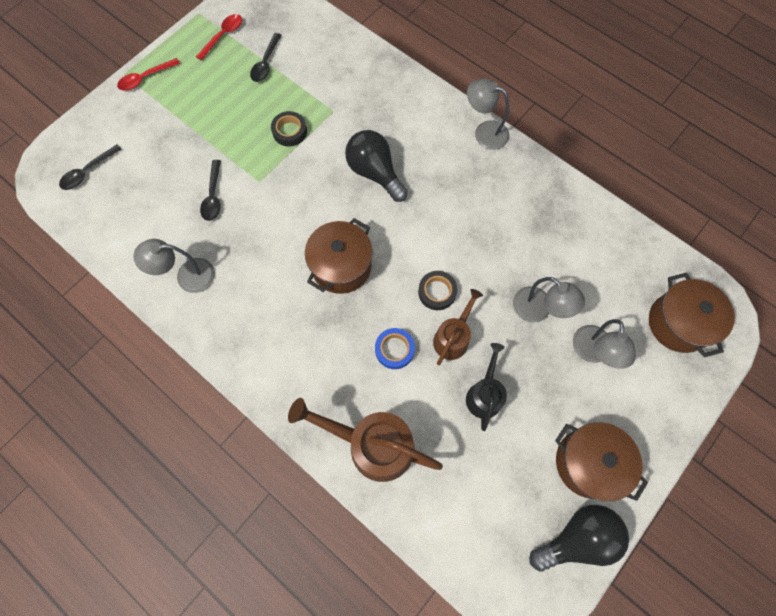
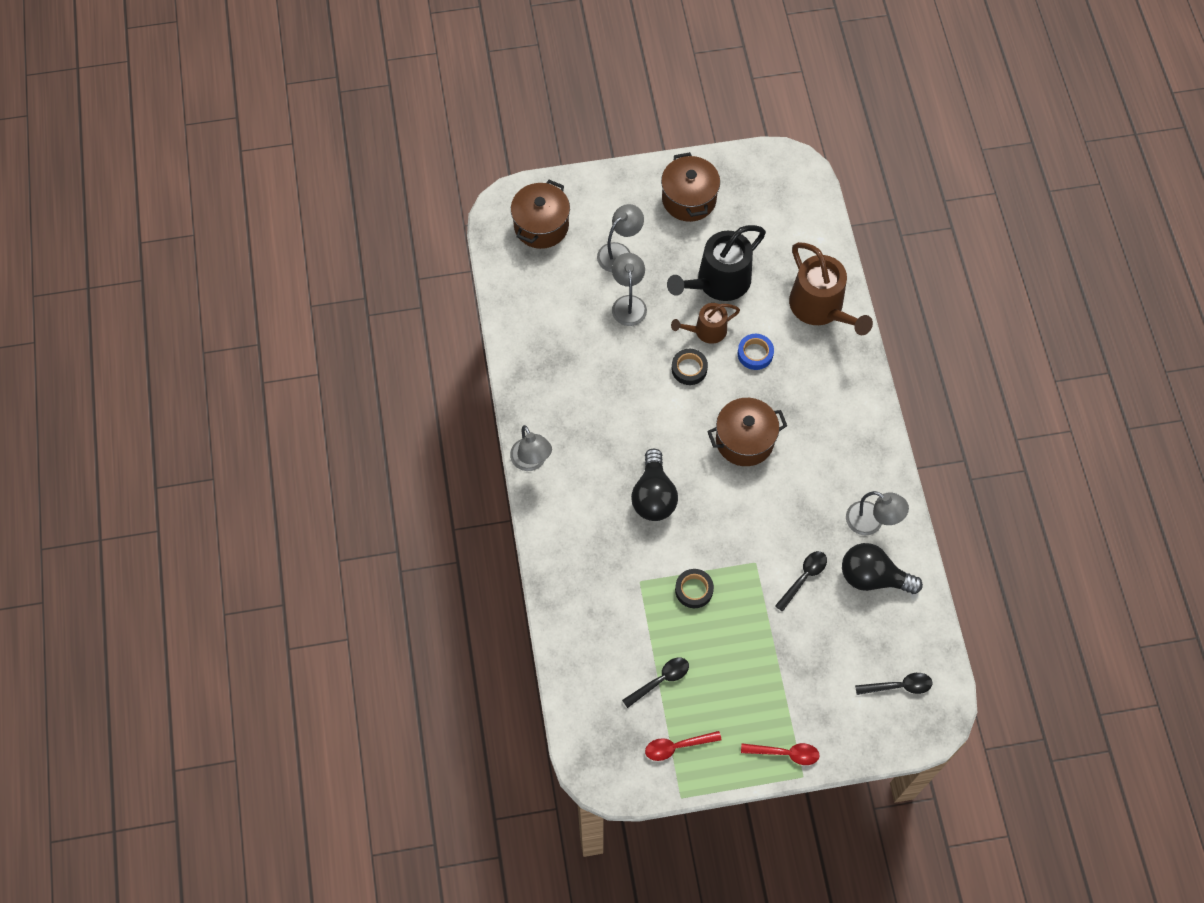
camera: 140 degrees left, 5 degrees down
black watering can [466,343,507,431] -> black watering can [667,225,766,301], size x1.71
black light bulb [529,505,629,572] -> black light bulb moved to [842,543,923,594]

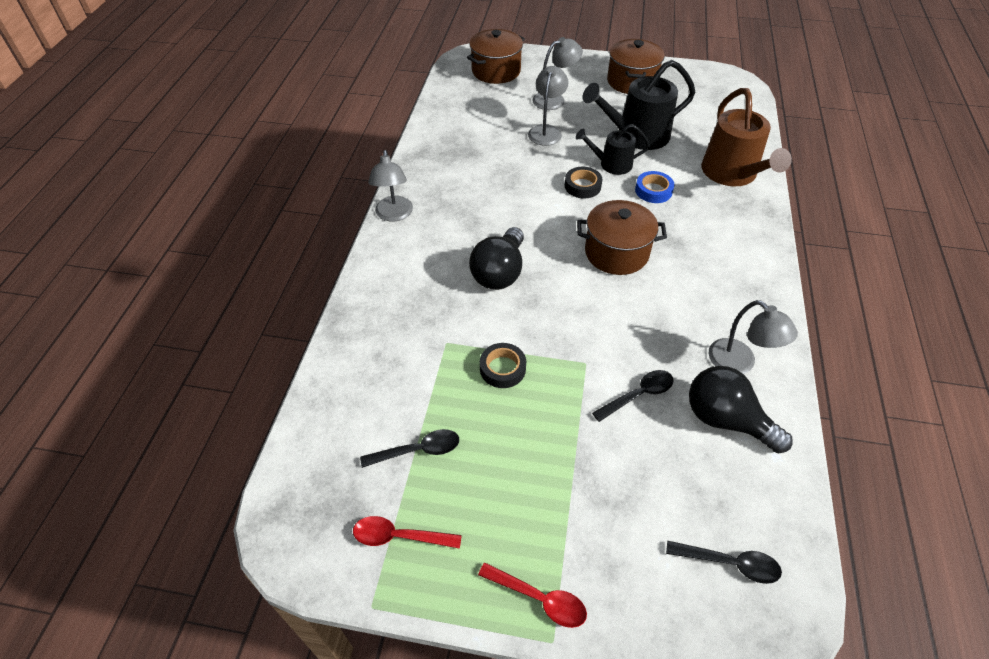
camera: 20 degrees right, 15 degrees down
brown watering can [671,303,740,344] -> black watering can [576,124,650,175]

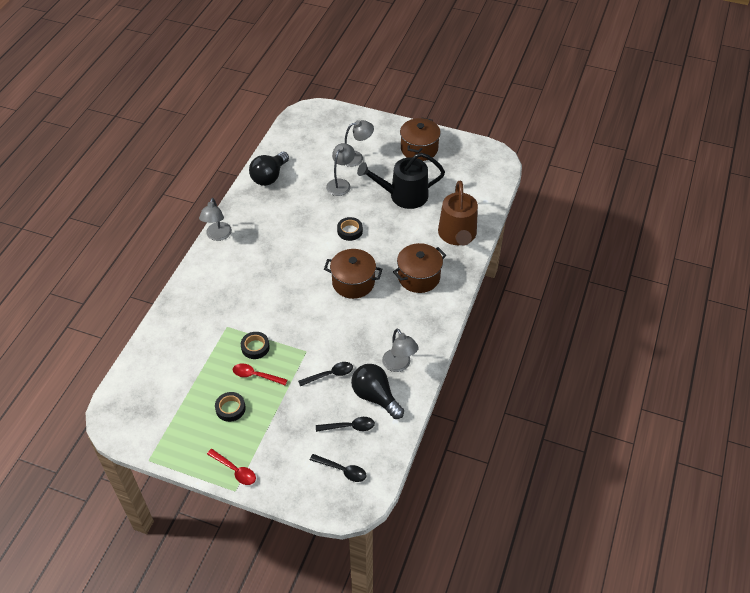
camera: 10 degrees right, 0 degrees up
red spoon [353,516,462,549] -> red spoon moved to [233,363,287,385]
black spoon [360,429,459,468] -> black spoon moved to [316,417,375,432]
brown pot [467,29,525,84] -> brown pot moved to [393,243,446,293]
black light bulb [469,227,524,290] -> black light bulb moved to [249,152,289,186]
black watering can [576,124,650,175] -> none
blue tape [635,171,674,203] -> none
none -> black tape [215,392,246,422]

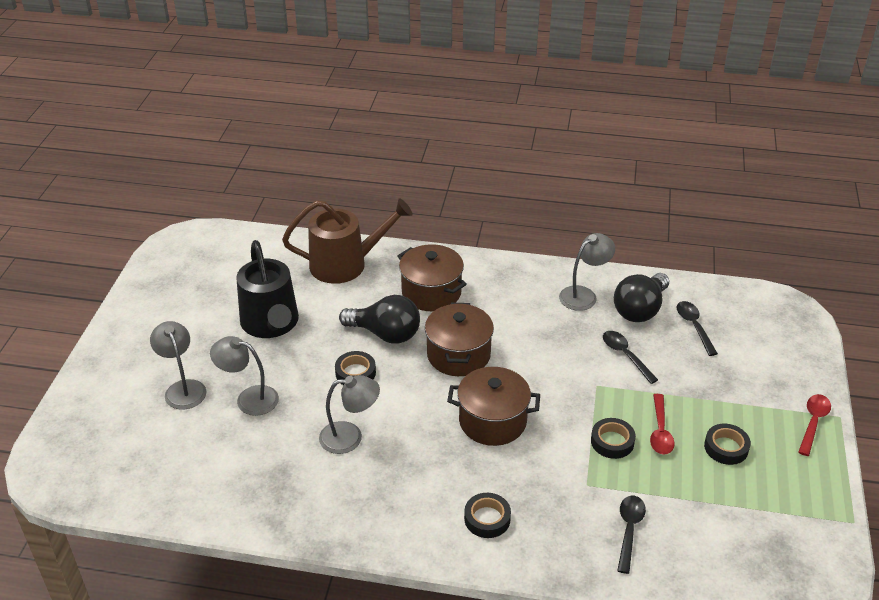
camera: 100 degrees left, 10 degrees down
grey lamp [199,198,232,241] -> grey lamp moved to [319,375,380,454]
black light bulb [249,152,289,186] -> black light bulb moved to [339,295,420,344]
black spoon [310,454,367,482] -> black spoon moved to [617,496,646,574]
brown pot [400,117,441,161] -> brown pot moved to [447,367,540,446]
none -> black tape [464,493,511,538]

